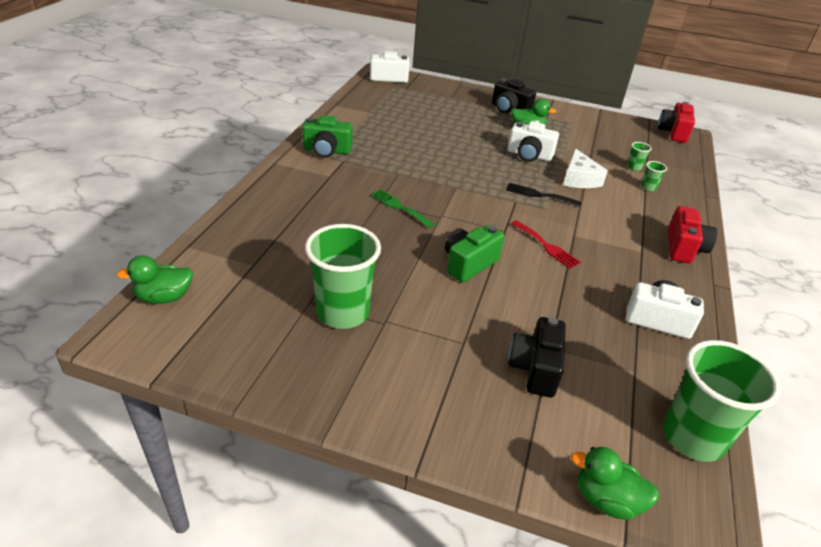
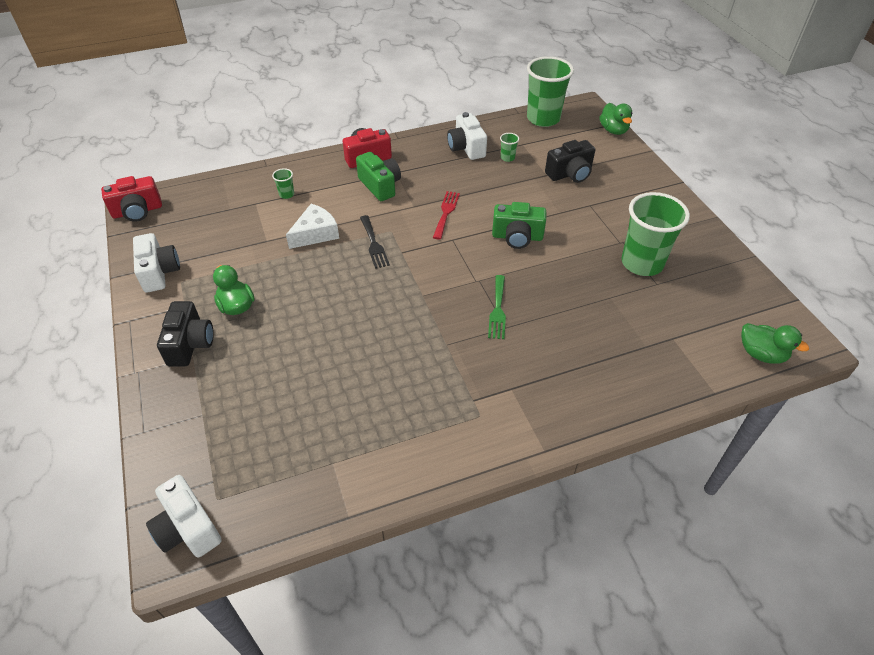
camera: 125 degrees left, 10 degrees up
green camera [302,115,353,158] -> green camera moved to [356,152,401,201]
white camera [508,121,559,162] -> white camera moved to [133,233,180,293]
green cup [627,142,652,171] -> green cup moved to [500,133,519,162]

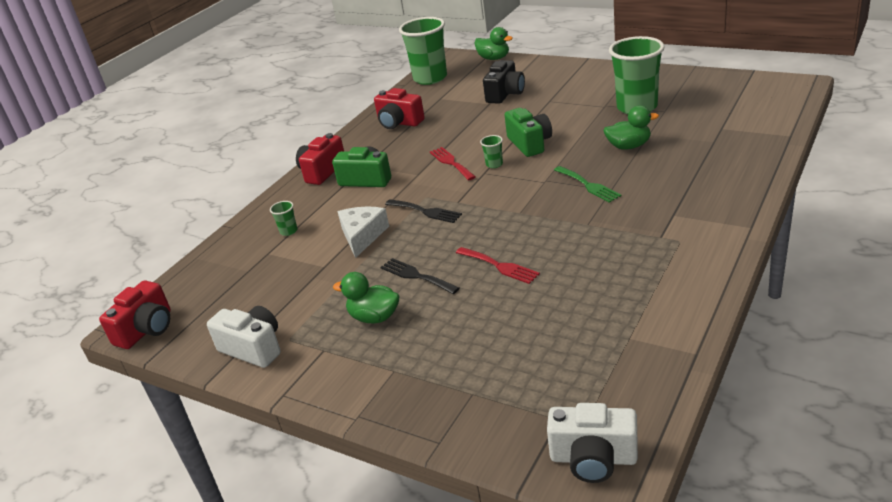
camera: 35 degrees left, 15 degrees down
black camera [157,301,214,367] -> none
white camera [447,112,487,160] -> red camera [374,88,425,129]
green camera [492,202,546,249] -> green camera turned 75 degrees counterclockwise [505,108,552,157]
green cup [500,133,519,162] -> green cup moved to [480,135,503,168]
green duck [741,323,809,364] -> green duck moved to [604,105,659,150]
none -> black fork [381,258,459,294]
none -> red fork [456,247,540,284]

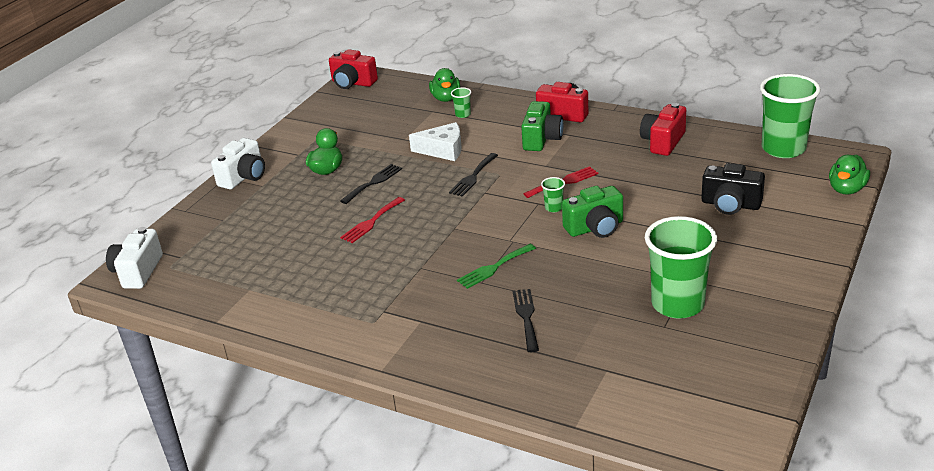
camera: 85 degrees right, 0 degrees up
white camera [207,306,281,368] -> white camera moved to [211,138,265,189]
green duck [604,105,659,150] -> green duck moved to [429,68,460,102]
none -> black fork [513,289,539,352]

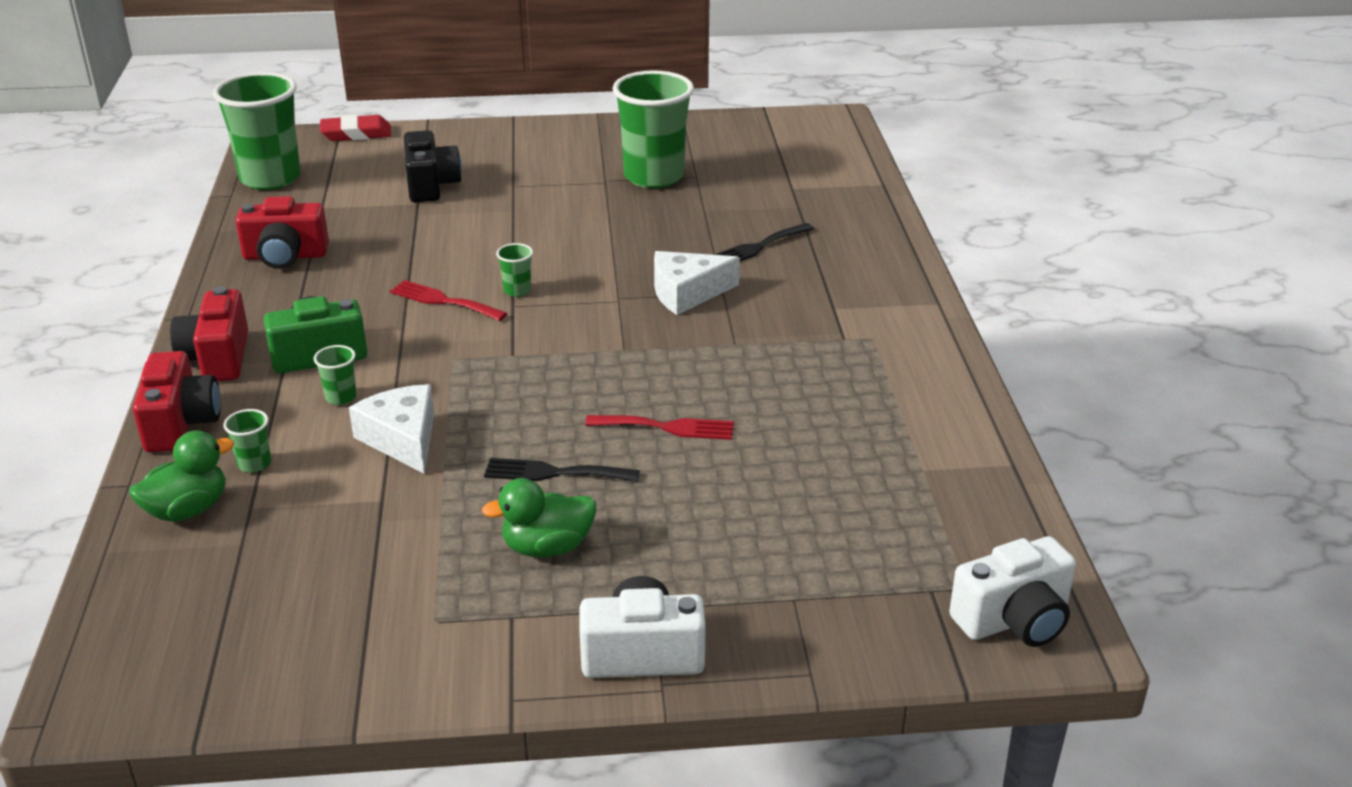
camera: 125 degrees left, 0 degrees up
red camera [329,49,378,89] -> red camera moved to [133,351,221,452]
black fork [449,153,498,197] -> none
green fork [457,244,536,289] -> white cheese [654,251,740,315]
green camera [562,186,623,238] -> none
green duck [829,154,870,195] -> red eraser [320,115,391,141]
none -> green cup [314,345,357,405]

